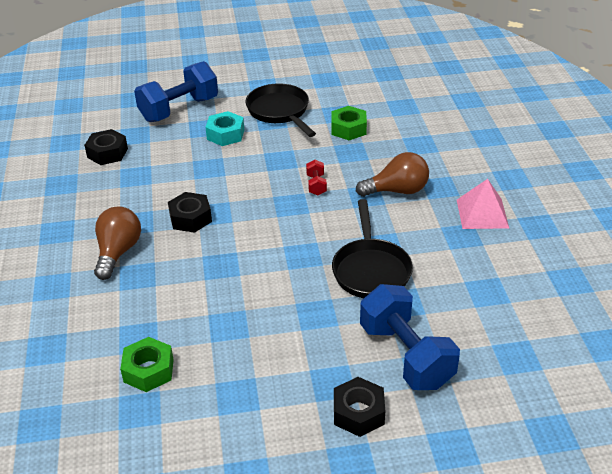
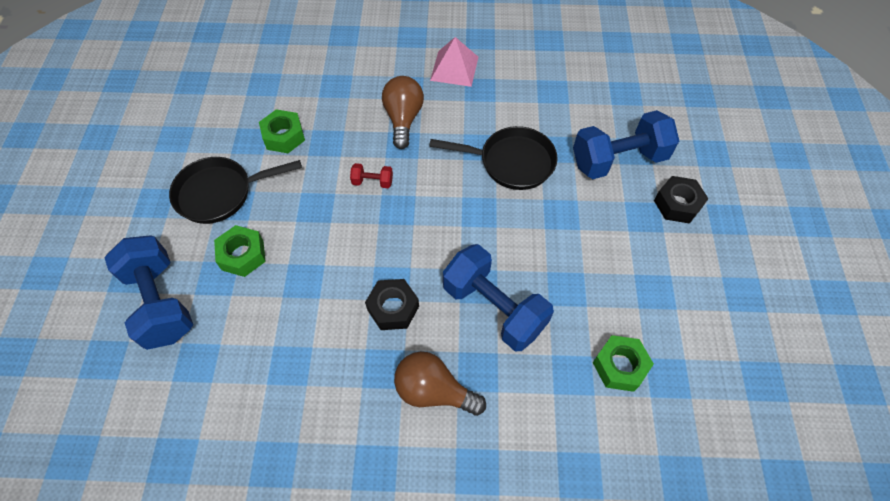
camera: 80 degrees left, 20 degrees up
black nut [84,129,128,165] -> none
turquoise nut [205,111,244,146] -> green nut [214,225,266,277]
none -> blue dumbbell [443,244,554,351]

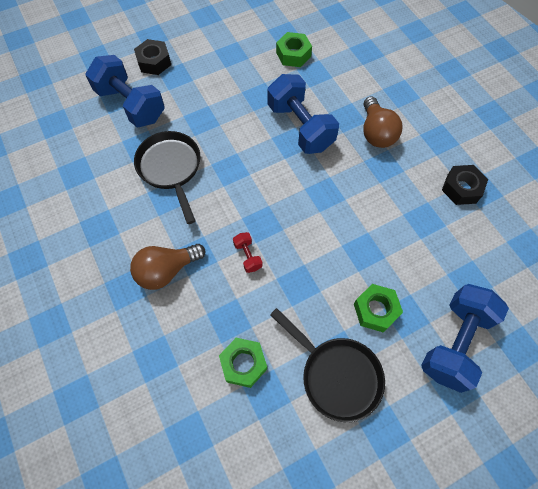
camera: 120 degrees left, 5 degrees up
black nut [365,279,419,330] -> black nut moved to [442,165,488,205]
pink pyramid [430,37,478,87] -> none
blue dumbbell [443,244,554,351] -> blue dumbbell turned 45 degrees counterclockwise [268,74,339,154]

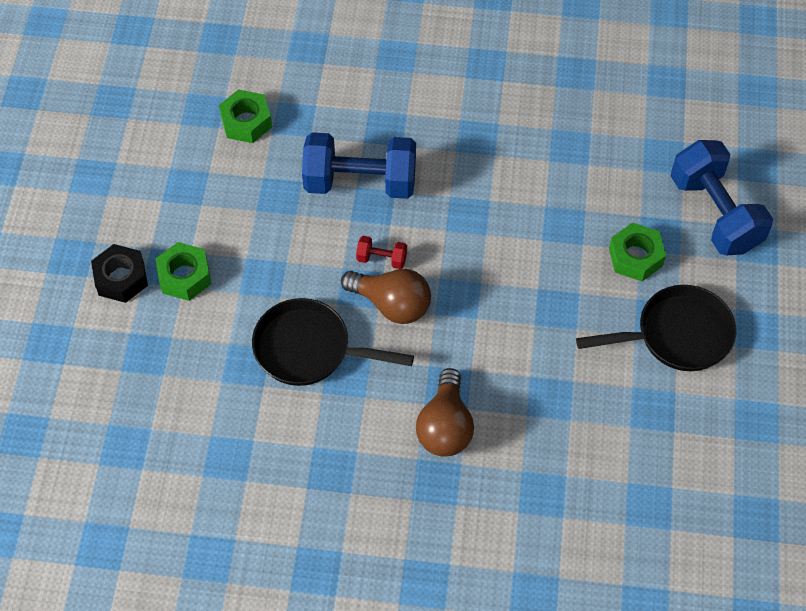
camera: 55 degrees left, 5 degrees down
blue dumbbell [85,55,165,127] -> none
green nut [219,338,267,388] -> green nut moved to [155,242,211,301]
red dumbbell [233,232,263,273] -> red dumbbell moved to [356,236,407,269]
brown light bulb [363,96,402,148] -> brown light bulb moved to [341,269,431,324]
black nut [442,165,488,205] -> none

